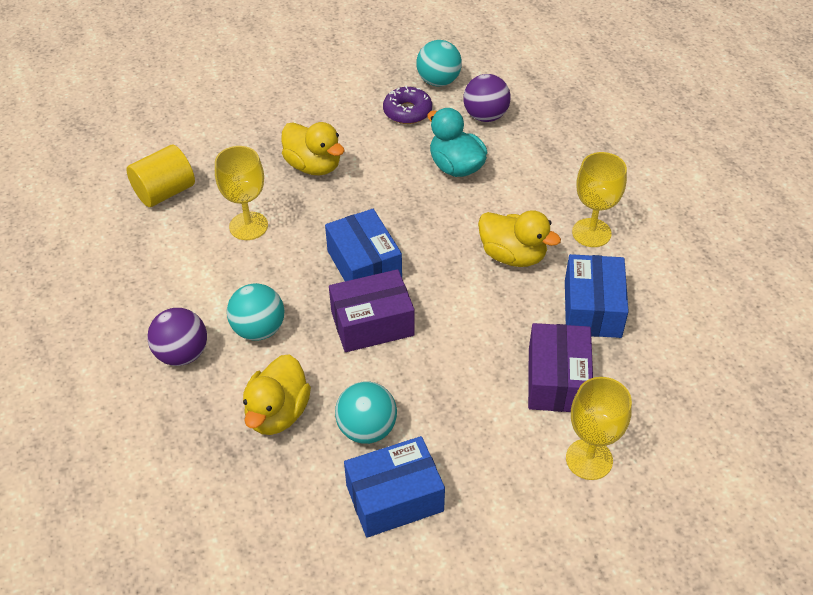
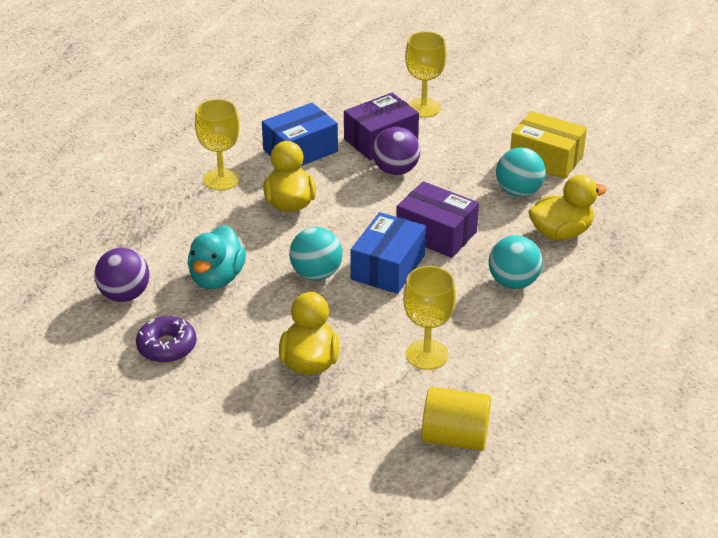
camera: 130 degrees left, 10 degrees down
purple ball [147,308,207,366] -> purple ball moved to [372,127,420,175]
blue box [344,436,445,538] -> yellow box [510,111,587,179]
turquoise ball [416,40,462,86] -> turquoise ball moved to [289,227,343,280]

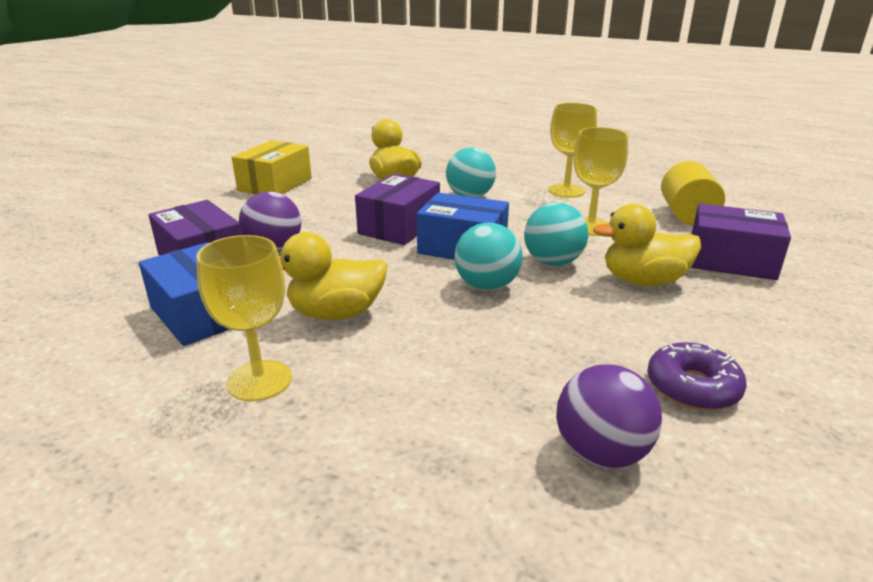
camera: 95 degrees left, 10 degrees down
turquoise duck [188,225,246,289] -> none
yellow goblet [405,31,447,118] -> yellow goblet moved to [548,103,597,198]
turquoise ball [496,147,545,197] -> turquoise ball moved to [524,202,588,266]
none -> purple box [691,203,791,280]

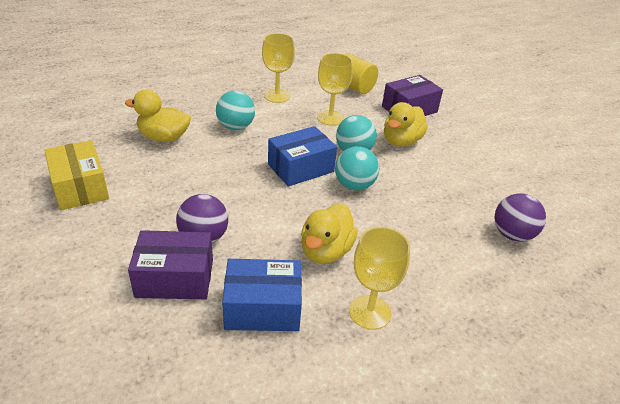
camera: 55 degrees left, 10 degrees up
purple box [355,174,440,245] -> none
purple donut [647,342,747,411] -> none

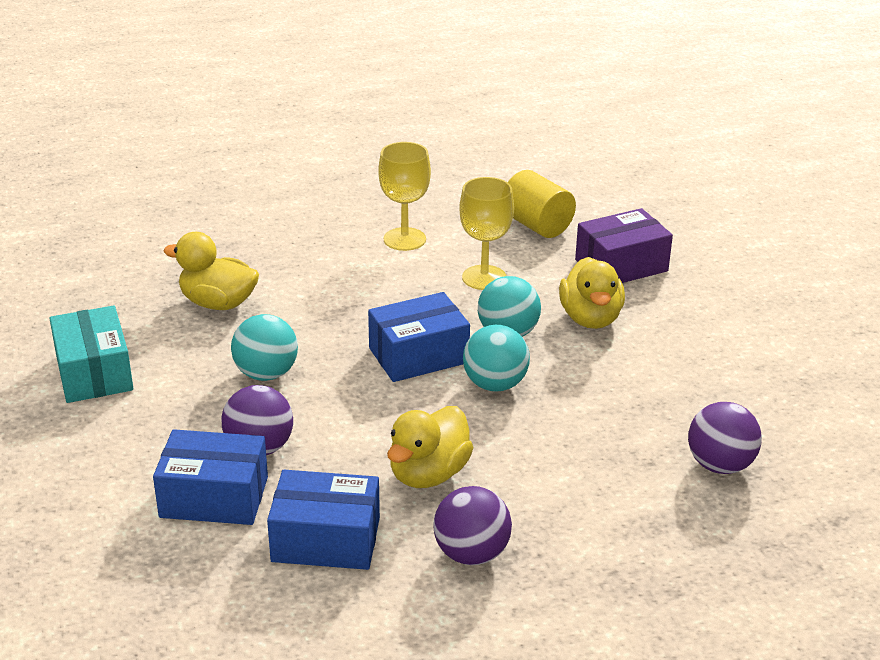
camera: 10 degrees right, 5 degrees down
yellow box [44,140,109,210] -> turquoise box [49,306,133,403]
purple box [128,230,213,299] -> blue box [153,429,268,525]
turquoise ball [216,91,255,130] -> turquoise ball moved to [231,314,298,381]
yellow goblet [349,227,410,330] -> purple ball [433,486,512,565]
yellow duck [384,102,428,146] -> yellow duck turned 45 degrees counterclockwise [559,257,625,329]

